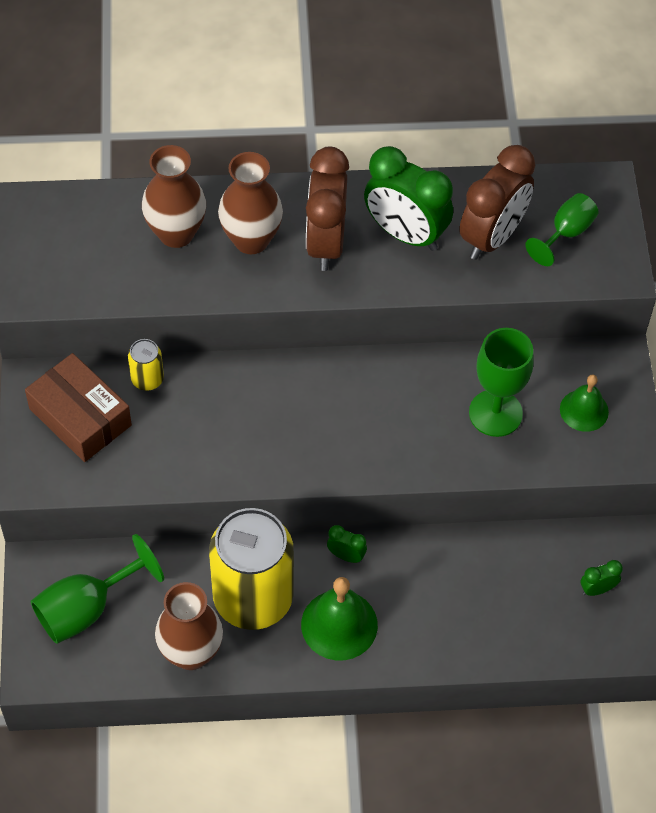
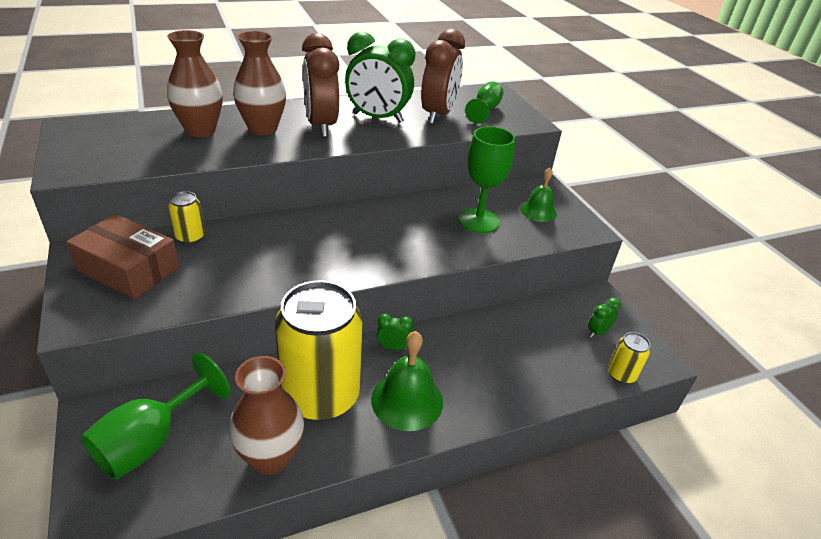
camera: 20 degrees left, 20 degrees down
none -> yellow can [608,332,650,384]

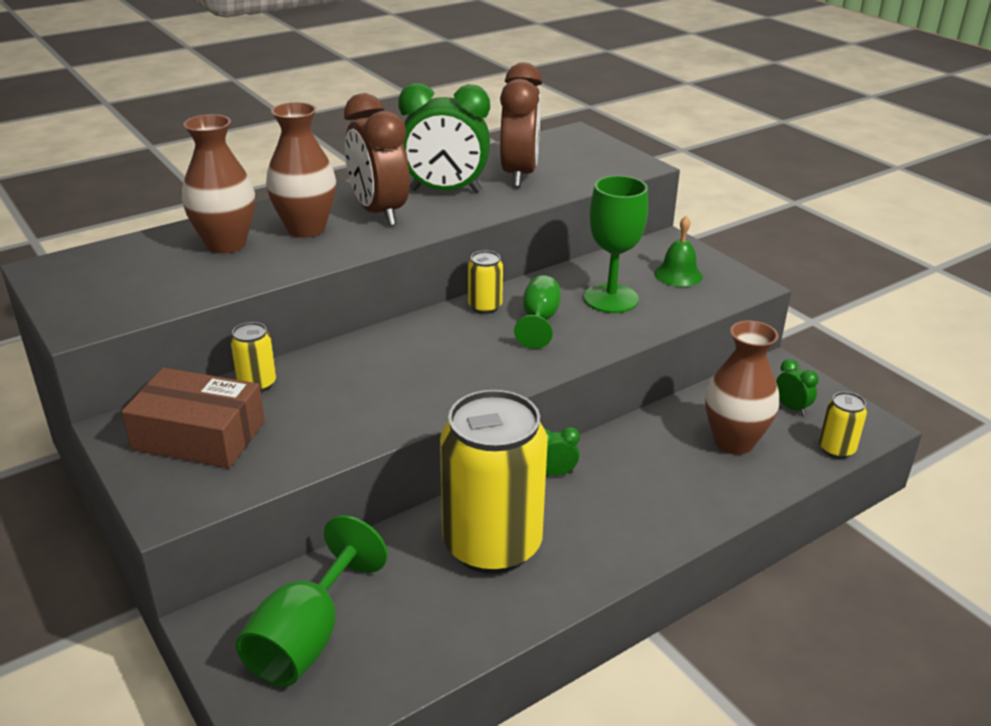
camera: 10 degrees left, 5 degrees down
brown vase [229,356,304,475] -> brown vase moved to [705,321,779,454]
green bell [371,331,443,431] -> none
green goblet [465,81,503,123] -> green goblet moved to [514,275,560,349]
green clock [588,298,621,338] -> green clock turned 105 degrees clockwise [776,359,818,416]
none -> yellow can [468,250,503,314]

